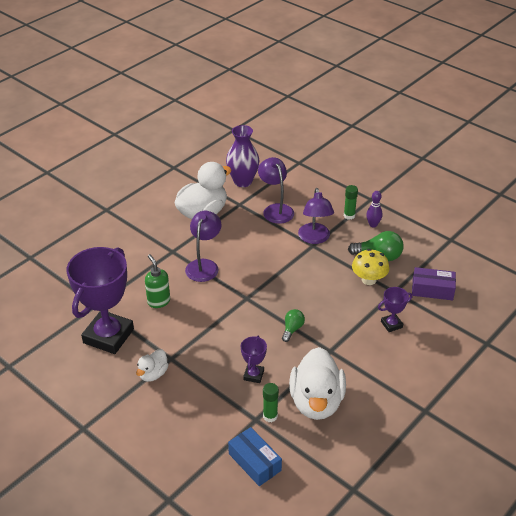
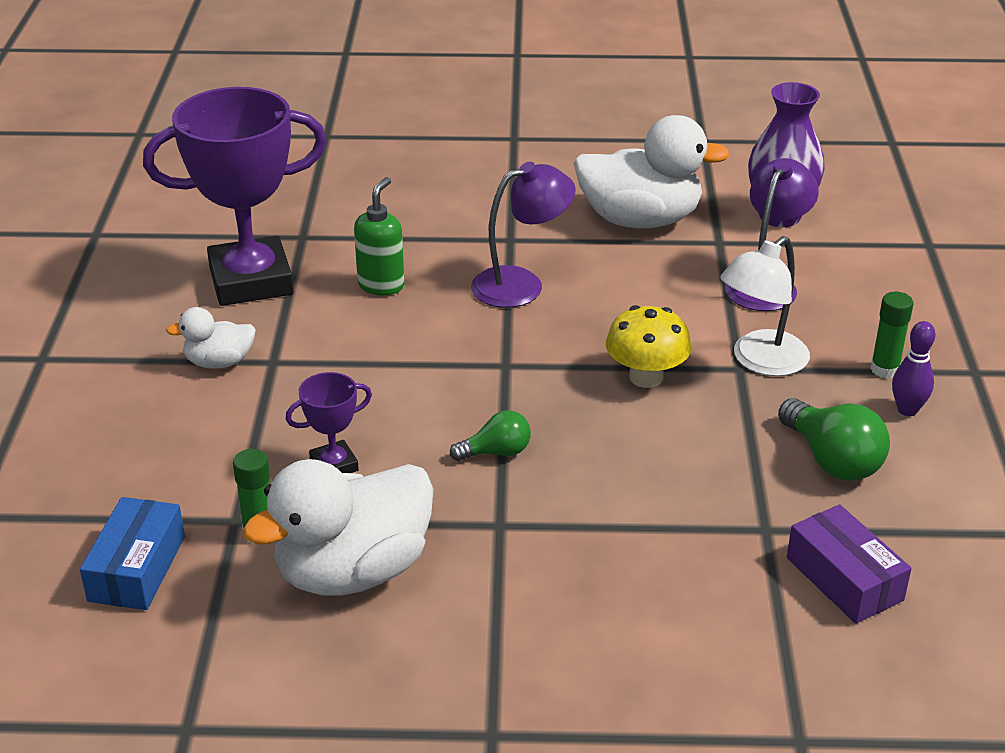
camera: 50 degrees right, 5 degrees down
purple lamp [298,188,334,244] -> white lamp [720,236,810,376]
yellow mushroom [352,249,389,285] -> yellow mushroom moved to [606,305,692,388]
purple trophy [378,287,412,332] -> none

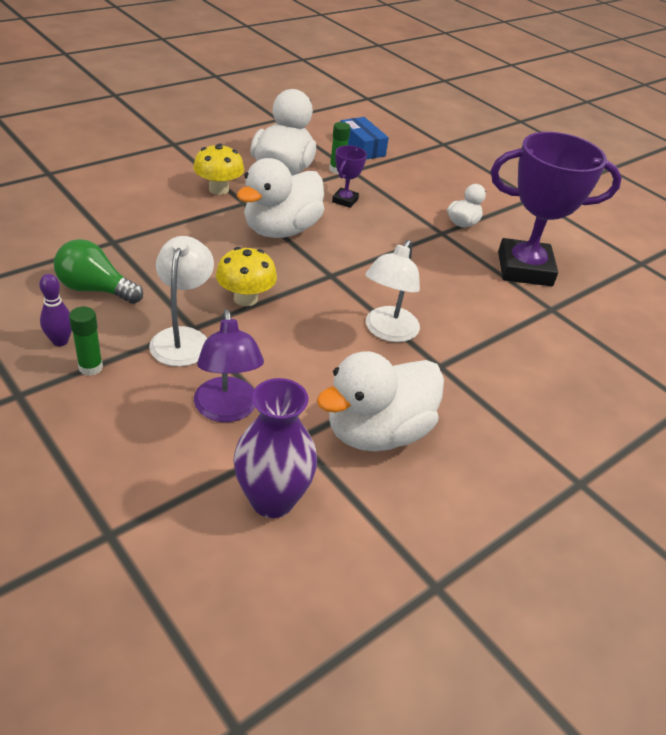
camera: 135 degrees right, 5 degrees up
purple trophy [143,87,327,306] -> purple trophy turned 60 degrees clockwise [491,132,622,286]
green soap dispenser [354,177,404,295] -> none
green light bulb [450,410,531,461] -> white duck [237,158,324,238]
purple lamp [471,162,576,308] -> white lamp [365,240,420,342]
purple box [787,504,912,624] -> none
none -> yellow mushroom [193,143,244,195]

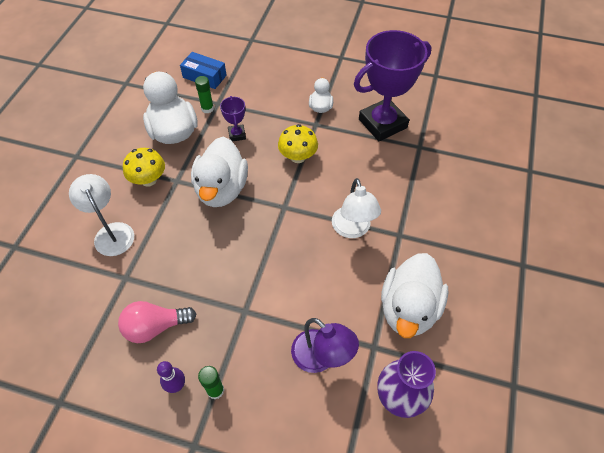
camera: 30 degrees left, 15 degrees up
green light bulb [54,239,143,304] -> pink light bulb [118,301,196,343]
white lamp [149,236,214,367] -> white lamp moved to [69,174,134,256]
yellow mushroom [216,247,277,306] -> yellow mushroom moved to [278,124,318,163]

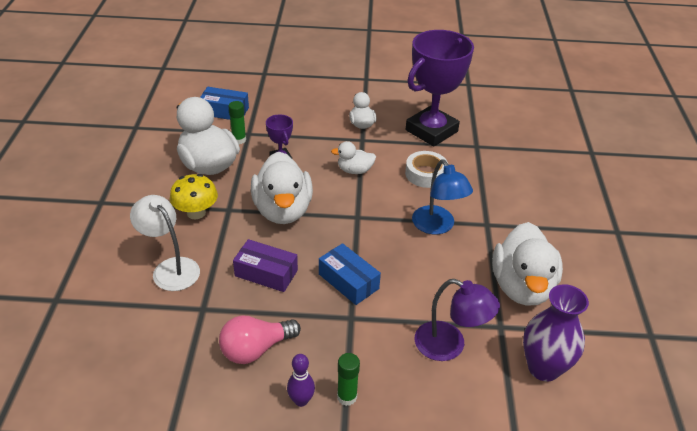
camera: 15 degrees left, 15 degrees down
yellow mushroom [278,124,318,163] -> white duck [331,141,376,174]
white lamp [332,178,381,238] -> blue lamp [412,159,473,235]
none -> purple box [233,239,298,292]
none -> blue box [319,243,381,305]
none -> white tape [405,151,448,188]

